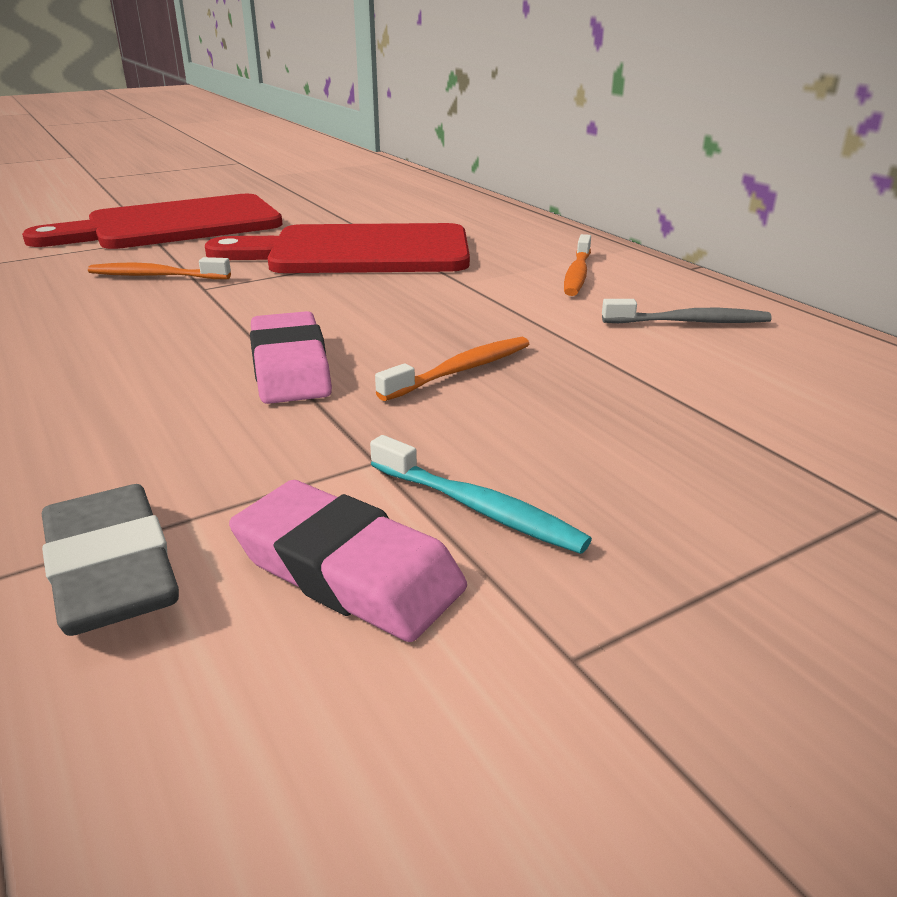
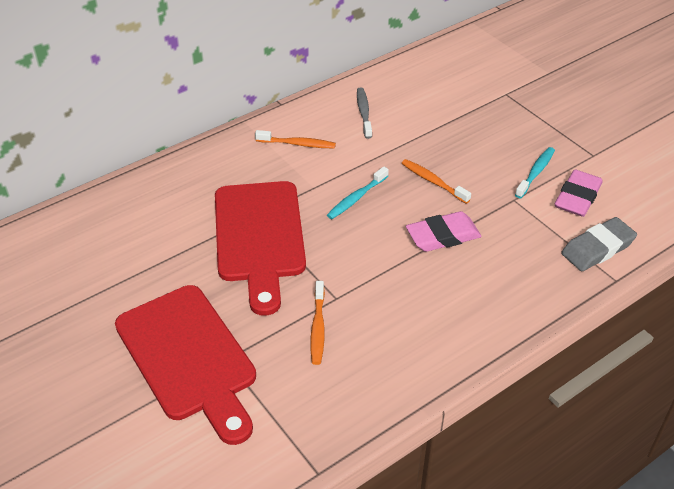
camera: 95 degrees left, 15 degrees up
none -> turquoise toothbrush [327,166,389,219]

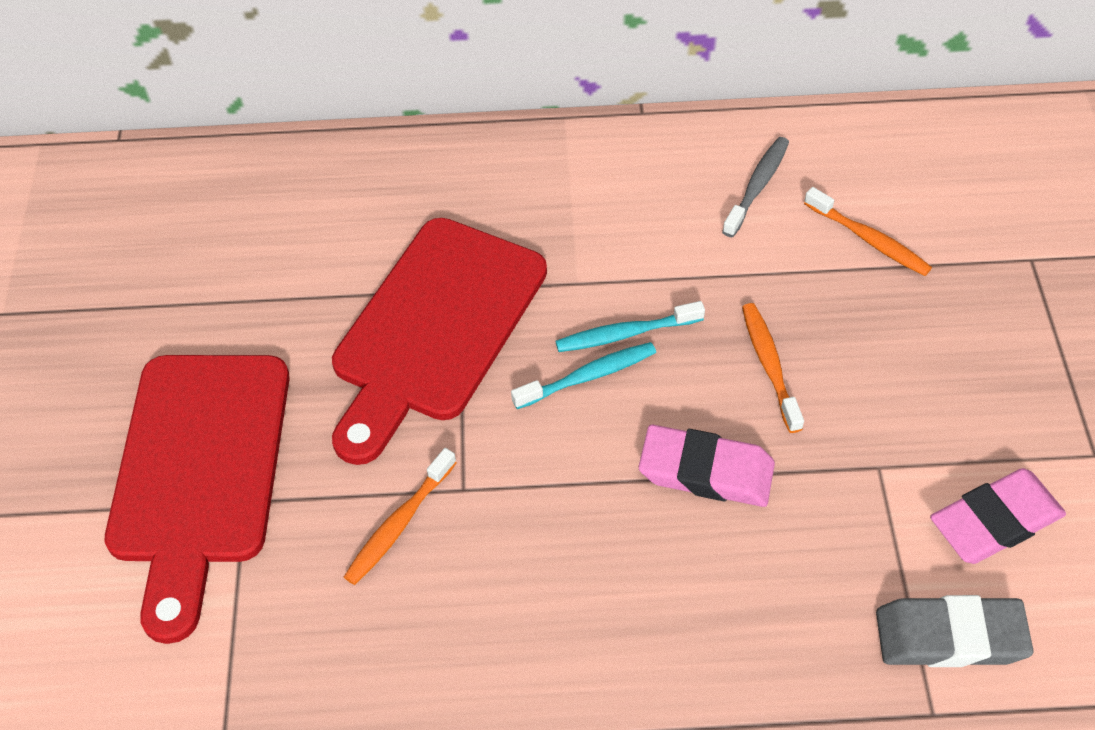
camera: 35 degrees right, 10 degrees up
orange toothbrush [255,130,336,148] -> orange toothbrush moved to [804,187,932,276]
turquoise toothbrush [515,147,555,198] -> turquoise toothbrush moved to [511,342,656,409]

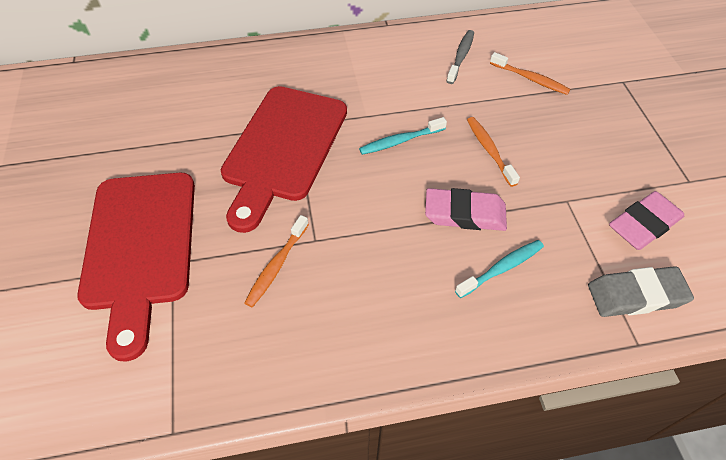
camera: 10 degrees left, 0 degrees up
turquoise toothbrush [511,342,656,409] -> turquoise toothbrush moved to [455,240,544,298]

